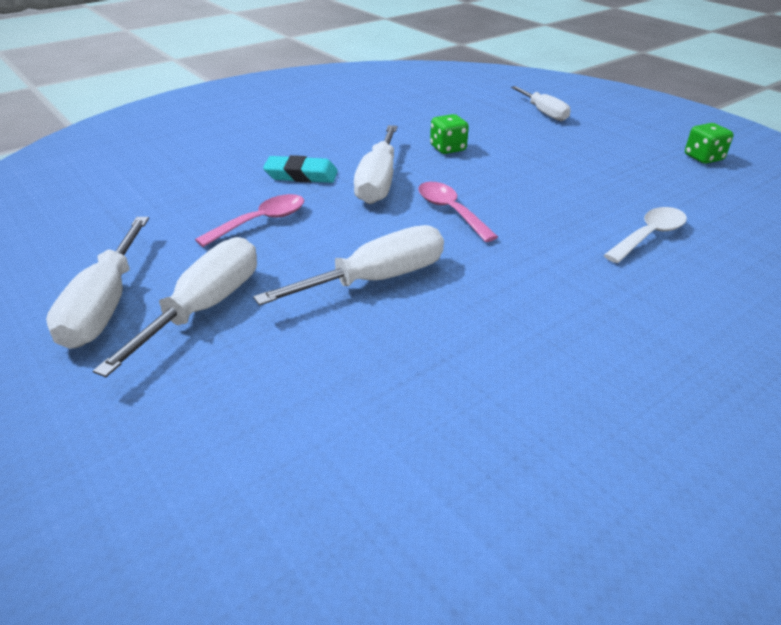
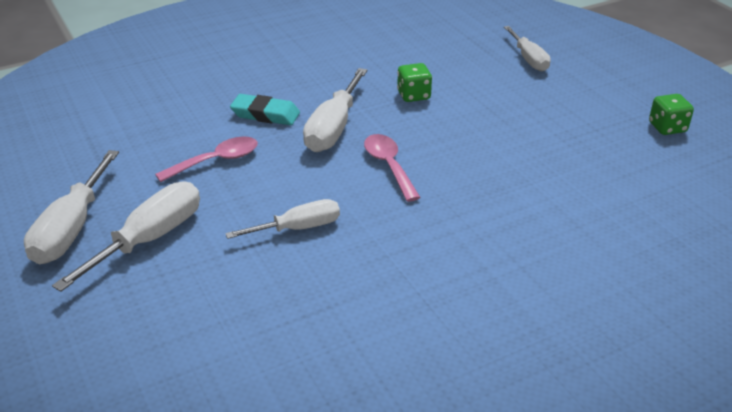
camera: 10 degrees right, 0 degrees up
white screwdriver [253,225,444,306] -> white screwdriver [225,199,340,239], size x0.66
white spoon [604,207,687,263] -> none

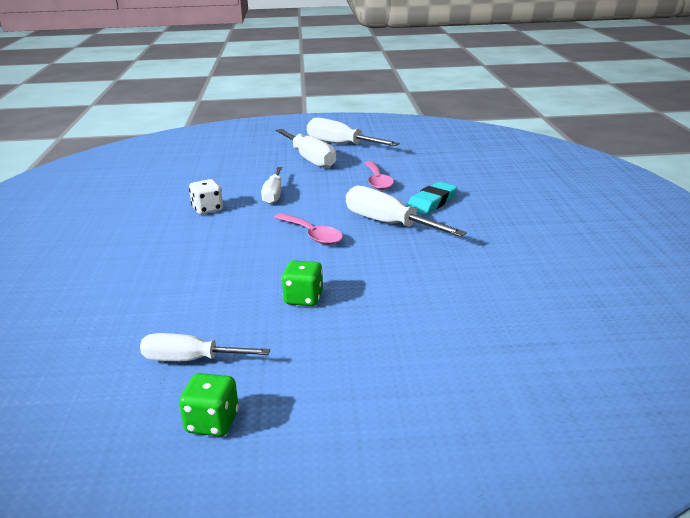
camera: 115 degrees right, 10 degrees down
pink spoon [364,134,421,202] -> pink spoon turned 45 degrees clockwise [274,213,343,245]
green dice [397,63,432,102] -> green dice moved to [281,260,323,306]
white screwdriver [504,26,551,71] -> white screwdriver moved to [140,333,270,361]
none -> white dice [189,179,223,214]

